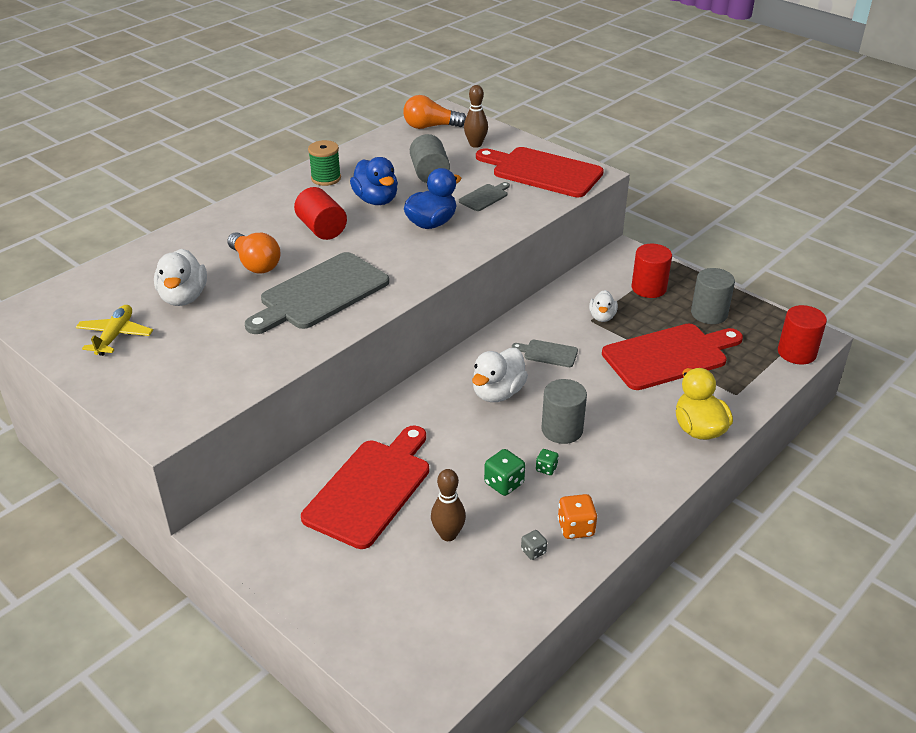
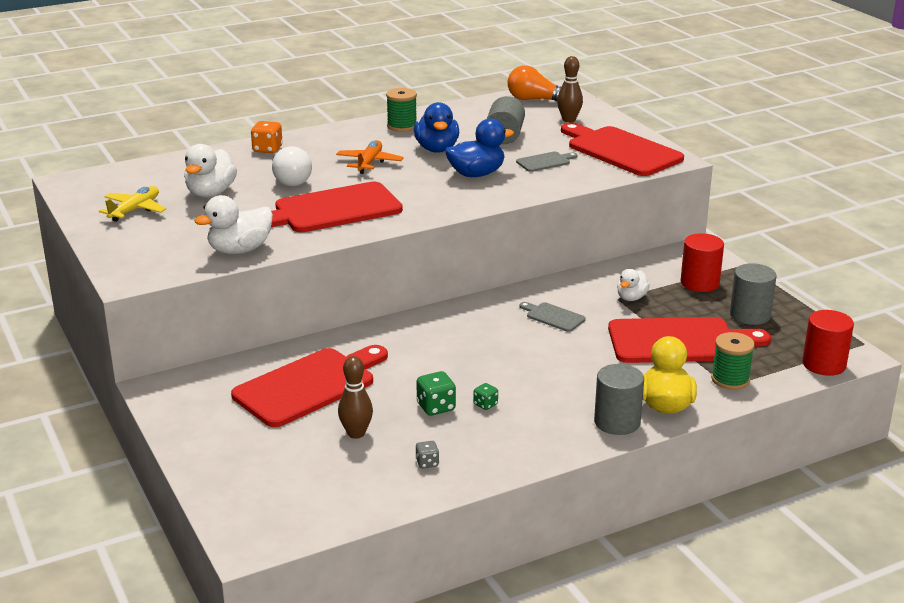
camera: 20 degrees right, 10 degrees down
orange light bulb [227,232,281,274] -> white light bulb [272,146,312,186]
grey cutting board [245,252,389,334] -> red cutting board [271,181,403,232]
red cylinder [294,187,347,240] -> orange plane [336,140,404,174]
white duck [472,348,528,402] -> white duck moved to [194,195,273,254]
grey cylinder [541,379,587,444] -> grey cylinder moved to [594,364,644,435]
orange dice [558,494,598,539] -> orange dice moved to [251,121,283,153]
none -> green spool [711,332,755,390]

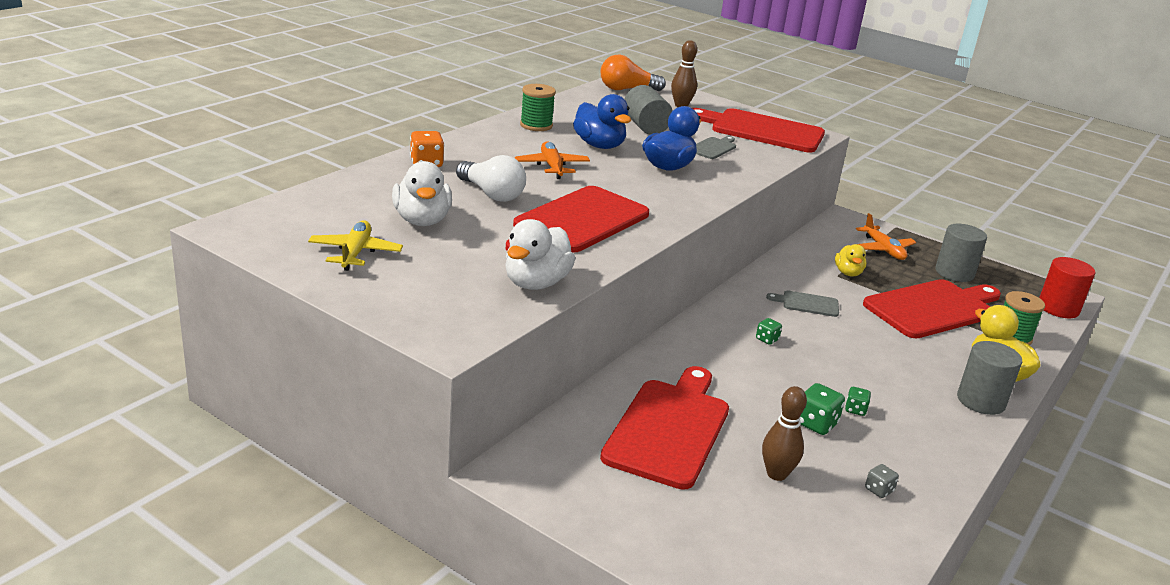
camera: 30 degrees left, 0 degrees up
white duck [617,269,650,301] -> yellow duck [835,244,866,276]
red cylinder [681,233,724,292] -> orange plane [856,213,916,260]
none -> green dice [756,318,782,345]

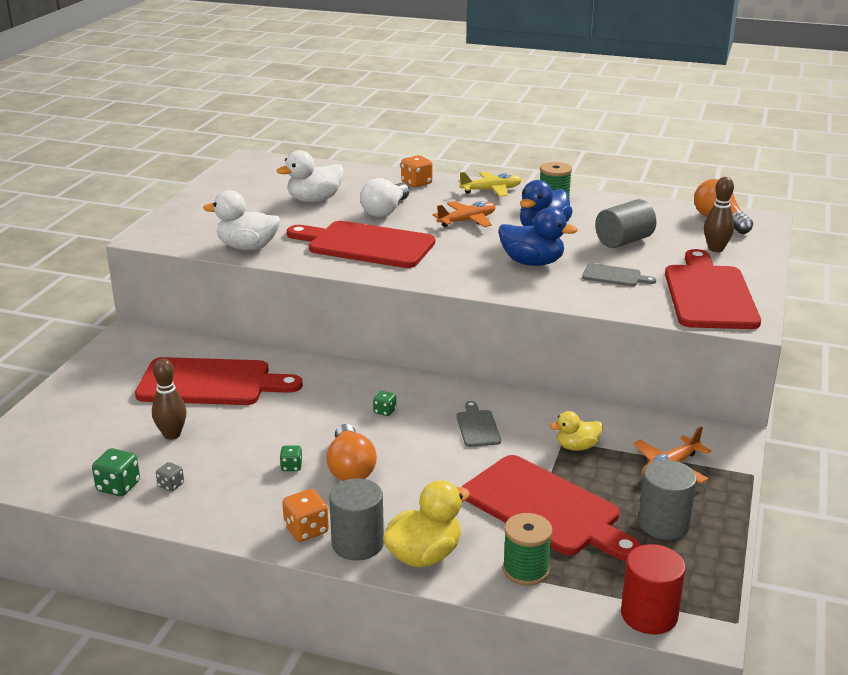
camera: 75 degrees right, 0 degrees up
yellow plane [308,220,403,271] -> yellow plane moved to [459,172,522,197]
green dice [800,383,845,435] -> green dice moved to [92,448,140,496]
none -> orange dice [282,489,329,542]
none -> orange light bulb [326,424,377,481]

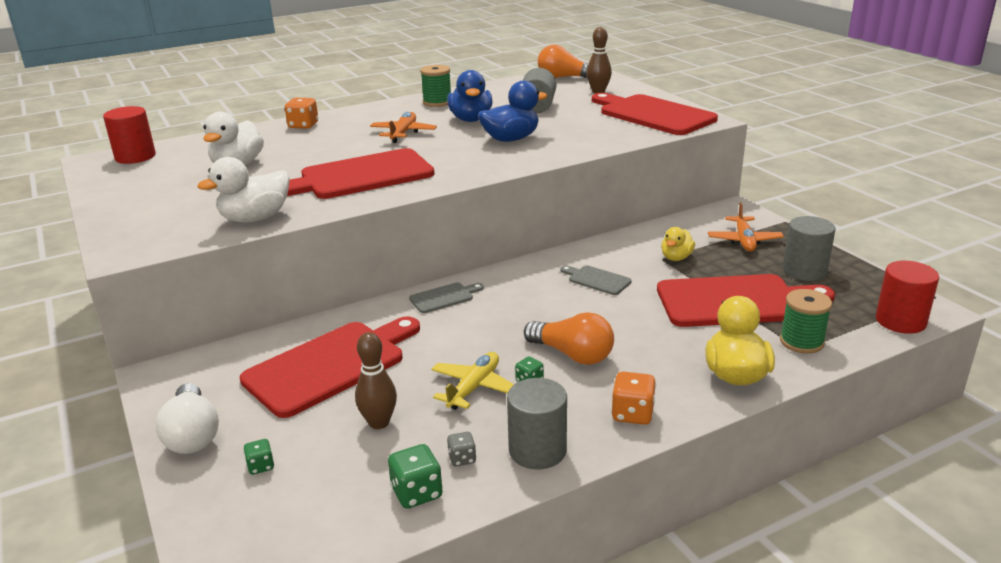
camera: 45 degrees left, 0 degrees up
grey cylinder [329,478,384,560] -> grey cylinder moved to [507,378,567,469]
white light bulb [360,178,409,217] -> white light bulb moved to [156,383,219,454]
green dice [373,391,396,416] -> green dice moved to [243,439,274,475]
yellow plane [459,172,522,197] -> yellow plane moved to [431,352,514,410]
grey cutting board [582,263,656,286] -> grey cutting board moved to [409,282,484,313]
none -> red cylinder [103,106,156,164]

